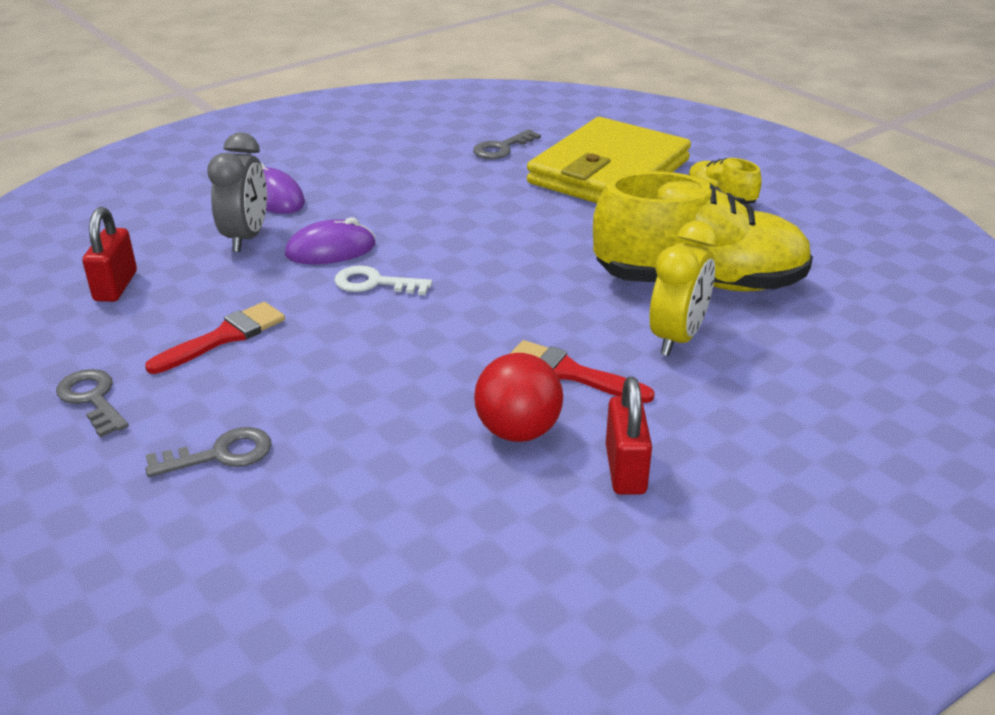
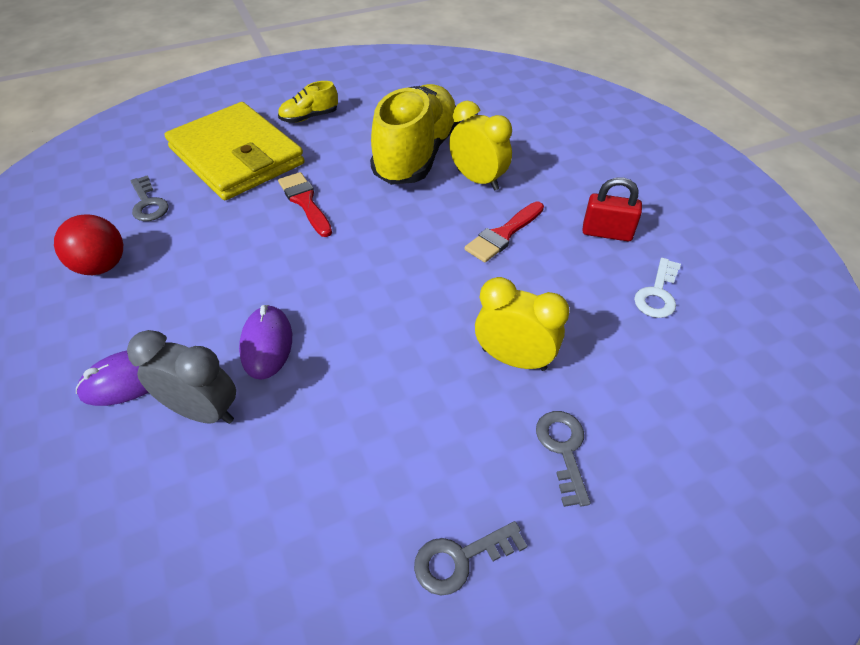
camera: 75 degrees left, 15 degrees up
red padlock [83,207,137,302] -> none
red brush [145,302,285,374] -> red brush moved to [278,172,332,237]
white key [335,266,432,295] -> white key moved to [634,258,681,318]
red ball [474,353,563,442] -> red ball moved to [54,214,123,275]
none -> yellow clock [475,277,570,371]

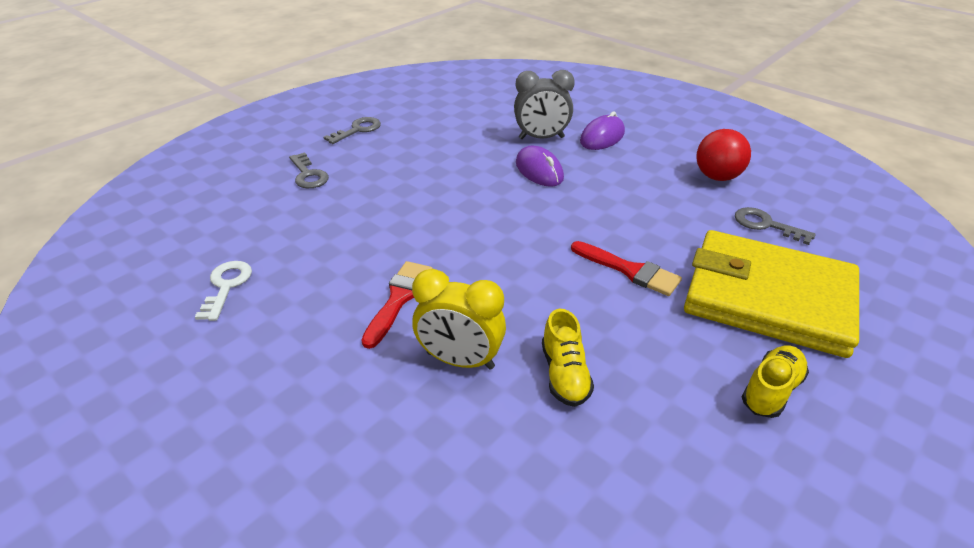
camera: 155 degrees right, 10 degrees down
yellow shoe [370,84,460,185] -> yellow shoe [542,309,594,407], size x0.45
yellow clock [475,277,570,371] -> none
red padlock [582,177,642,241] -> none

